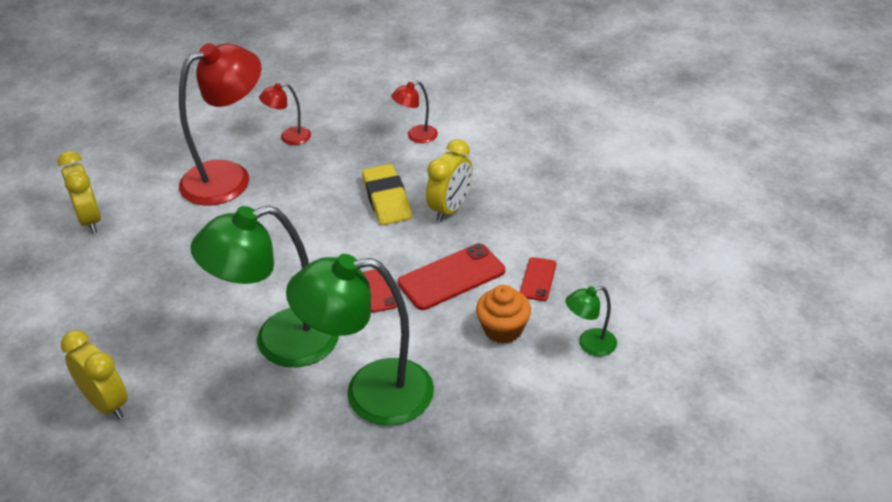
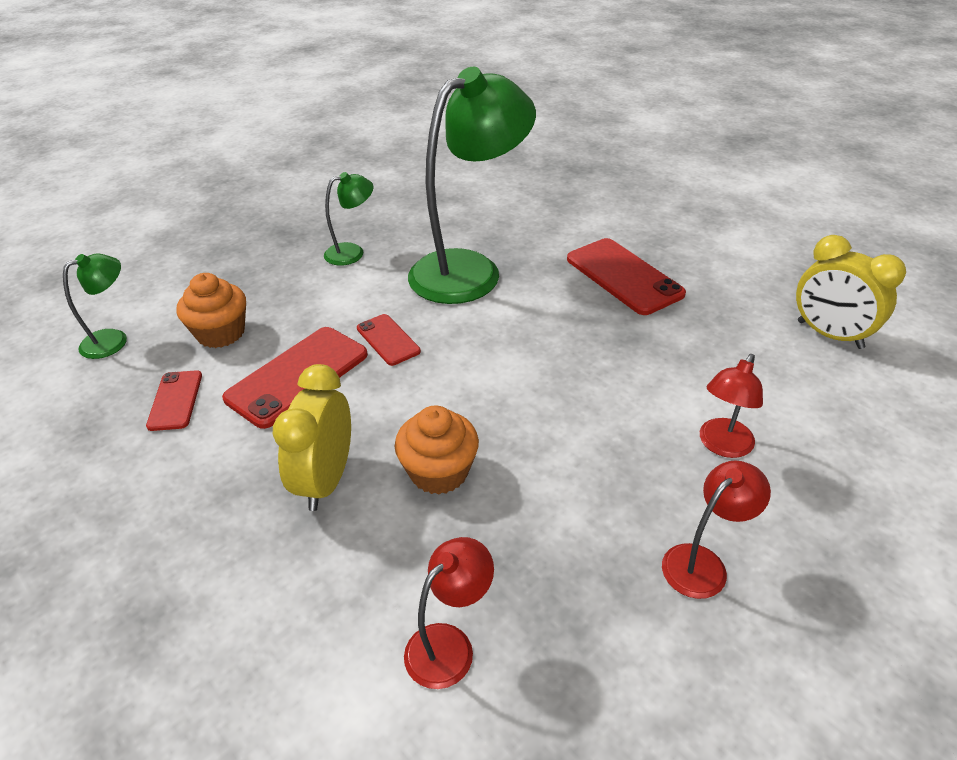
camera: 160 degrees right, 0 degrees up
yellow clock [61,330,128,419] -> none
red lamp [179,43,261,205] -> red lamp [700,354,763,458], size x0.45
green lamp [286,254,434,426] -> green lamp [324,172,374,266], size x0.45
yellow eraser [362,164,412,225] -> orange cupcake [395,406,479,495]
none -> red phone [567,238,686,315]

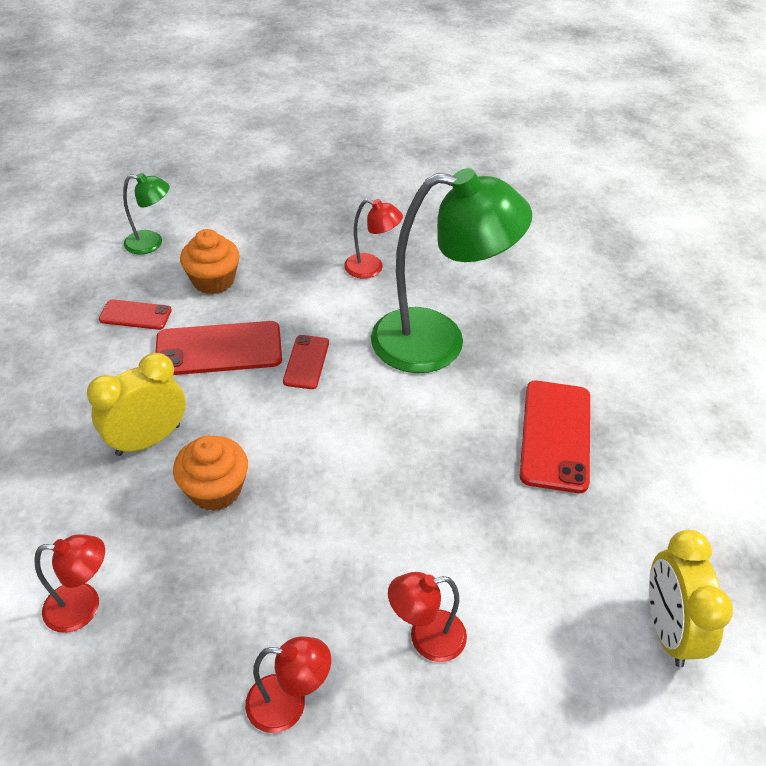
camera: 40 degrees right, 5 degrees up
red phone [146,370,202,431] -> red phone turned 60 degrees clockwise [99,299,172,330]
green lamp [324,172,374,266] -> red lamp [344,199,403,279]

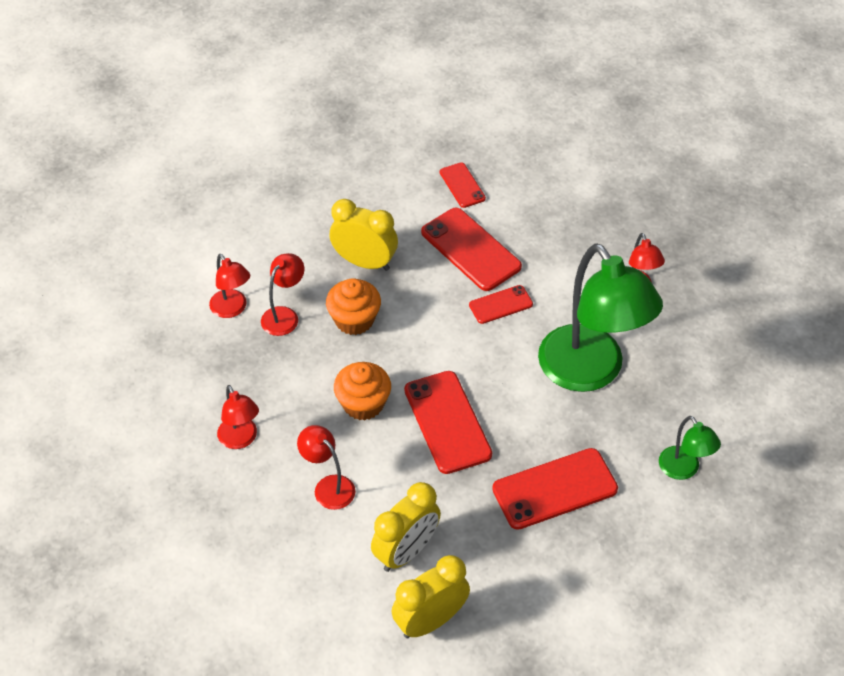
camera: 60 degrees right, 5 degrees up
green lamp [123,173,170,254] -> green lamp moved to [659,416,721,480]
orange cupcake [180,229,240,294] -> orange cupcake moved to [334,362,391,421]
none -> red lamp [261,253,304,336]
none -> yellow clock [371,482,441,572]
none -> red phone [404,371,492,474]

